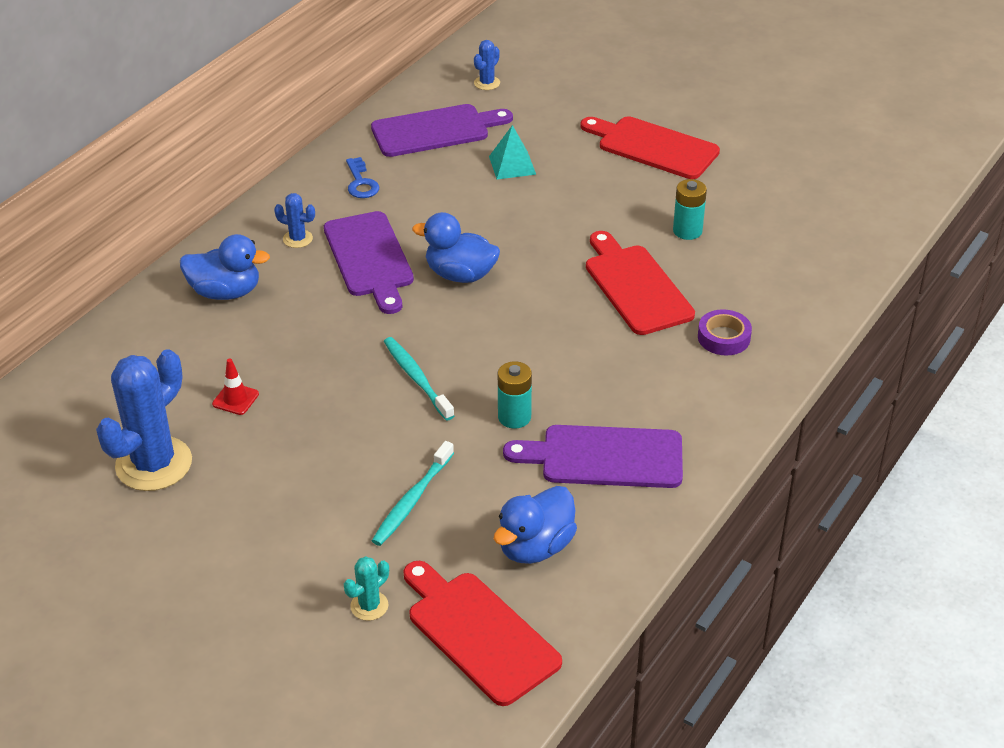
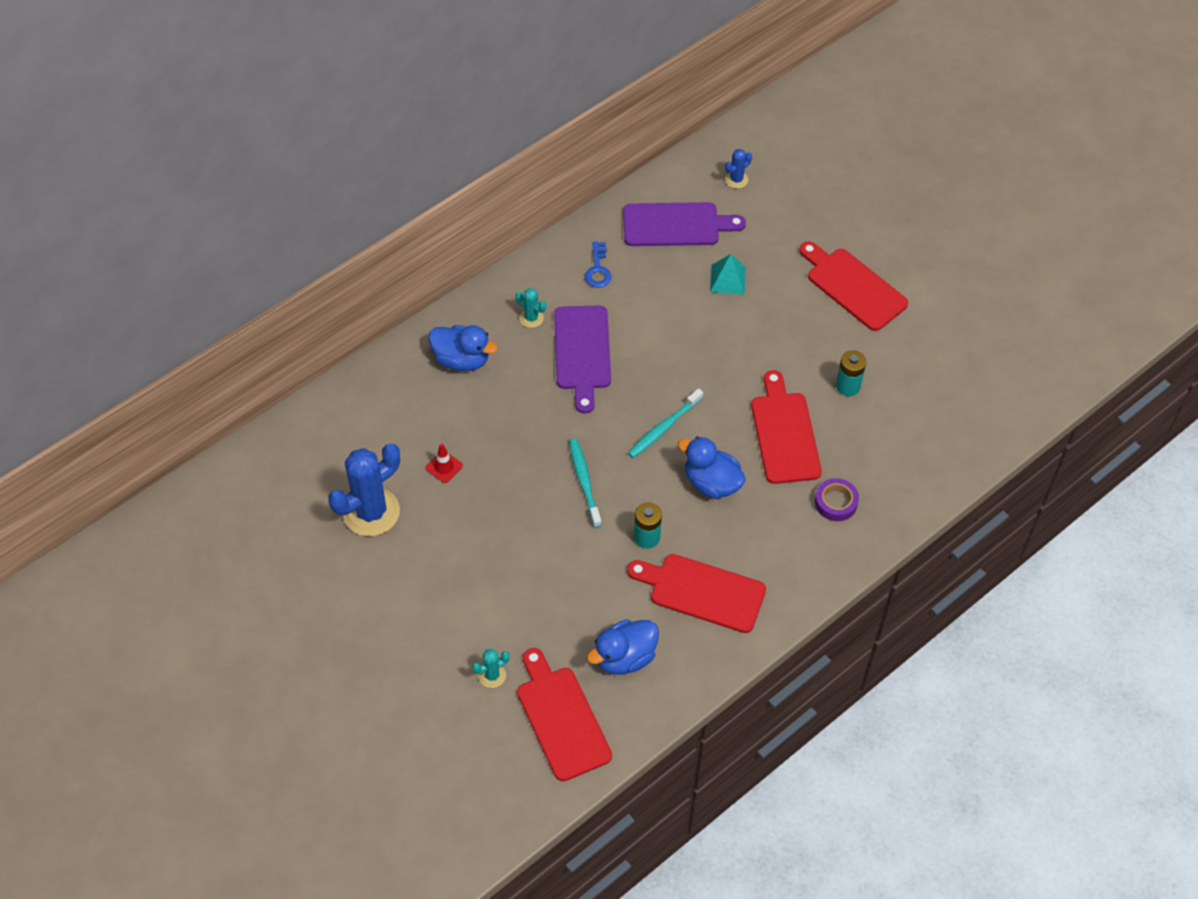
camera: 15 degrees right, 15 degrees up
blue cactus [274,193,315,248] -> turquoise cactus [516,288,546,328]
turquoise toothbrush [372,441,454,546] -> turquoise toothbrush moved to [628,388,703,458]
blue duck [412,212,500,283] -> blue duck moved to [678,436,746,499]
purple cutting board [503,425,683,488] -> red cutting board [627,554,766,633]

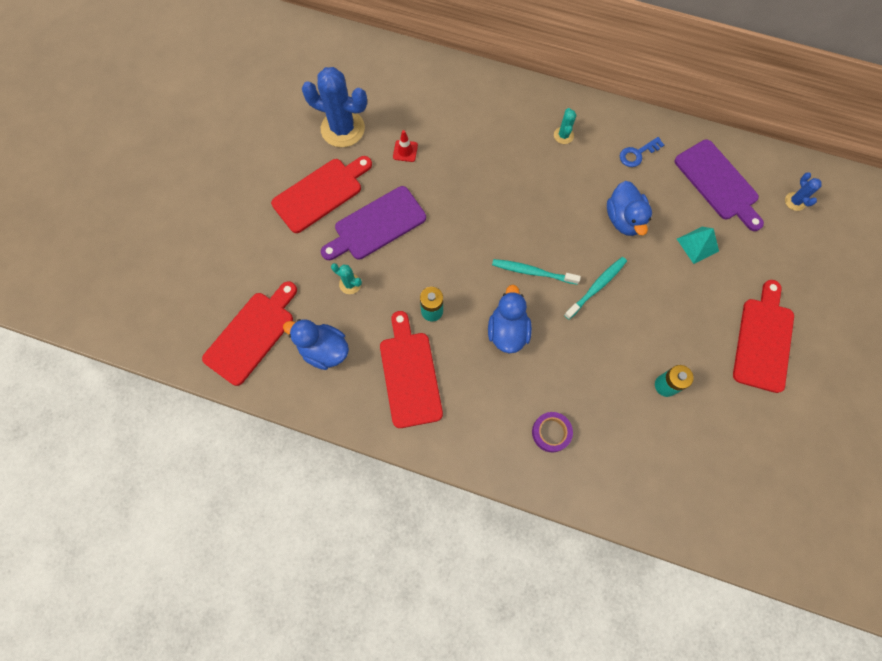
camera: 60 degrees right, 15 degrees up
blue duck [428,325,498,371] -> blue duck moved to [607,181,652,236]
turquoise cactus [472,649,510,688] -> turquoise cactus moved to [331,263,362,294]
purple cutting board [554,305,611,414] -> purple cutting board moved to [321,186,426,260]
turquoise toothbrush [569,438,602,528] -> turquoise toothbrush moved to [564,257,627,320]
blue cactus [725,149,752,188] -> blue cactus turned 60 degrees clockwise [785,172,821,211]
red cutting board [751,370,822,484] -> red cutting board moved to [271,156,372,233]

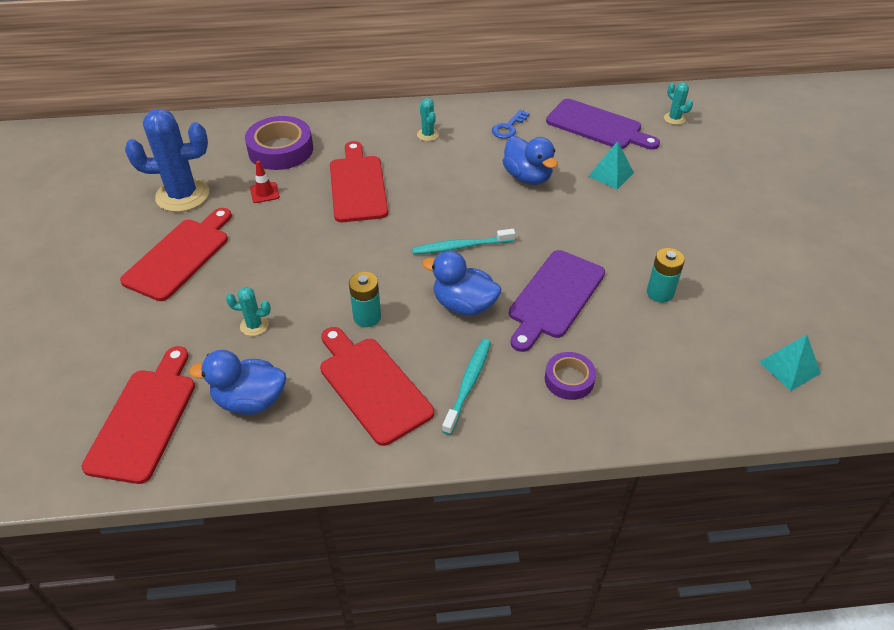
camera: 25 degrees left, 25 degrees down
purple cutting board [321,186,426,260] -> purple cutting board moved to [509,250,605,352]
blue duck [488,285,532,353] -> blue duck turned 45 degrees counterclockwise [422,251,501,316]
turquoise toothbrush [564,257,627,320] -> turquoise toothbrush moved to [442,339,491,435]
red cutting board [733,280,794,393] -> red cutting board moved to [330,141,388,222]
blue cactus [785,172,821,211] -> turquoise cactus [664,82,693,125]
none -> purple tape [245,116,313,170]
none -> turquoise pyramid [759,335,821,391]

